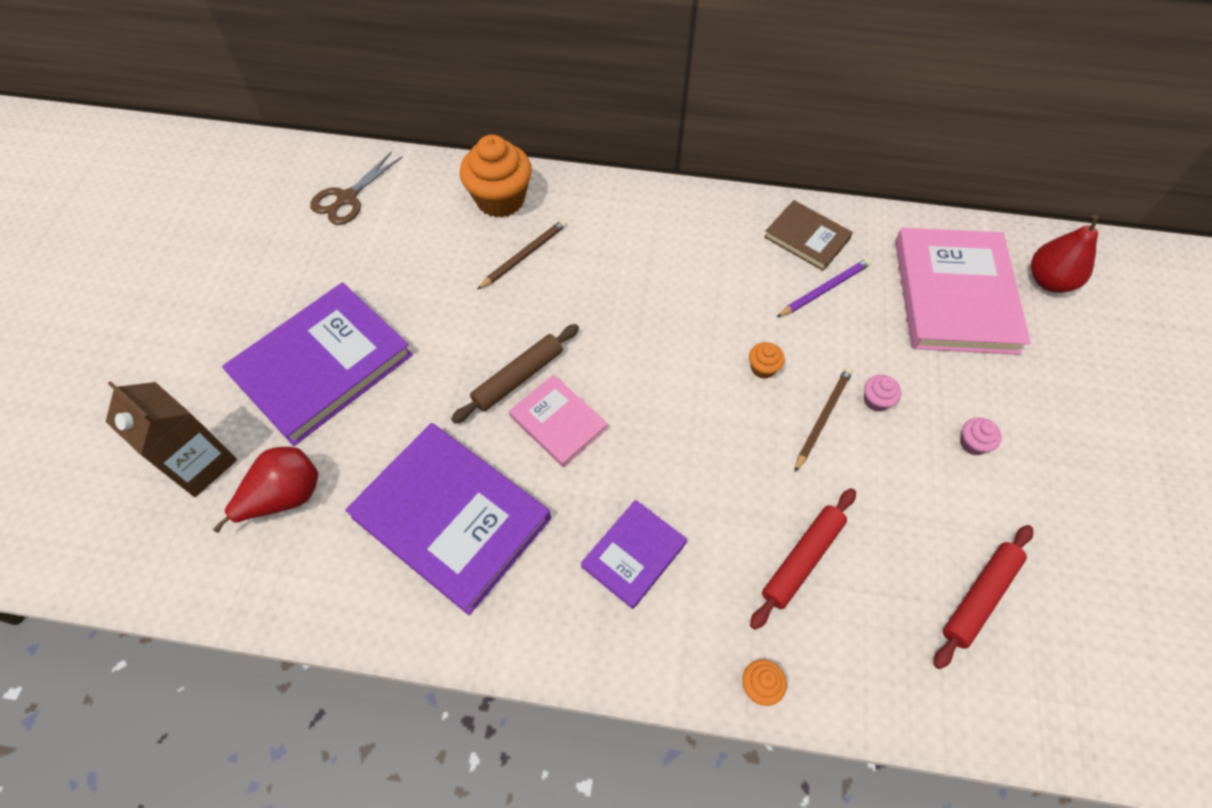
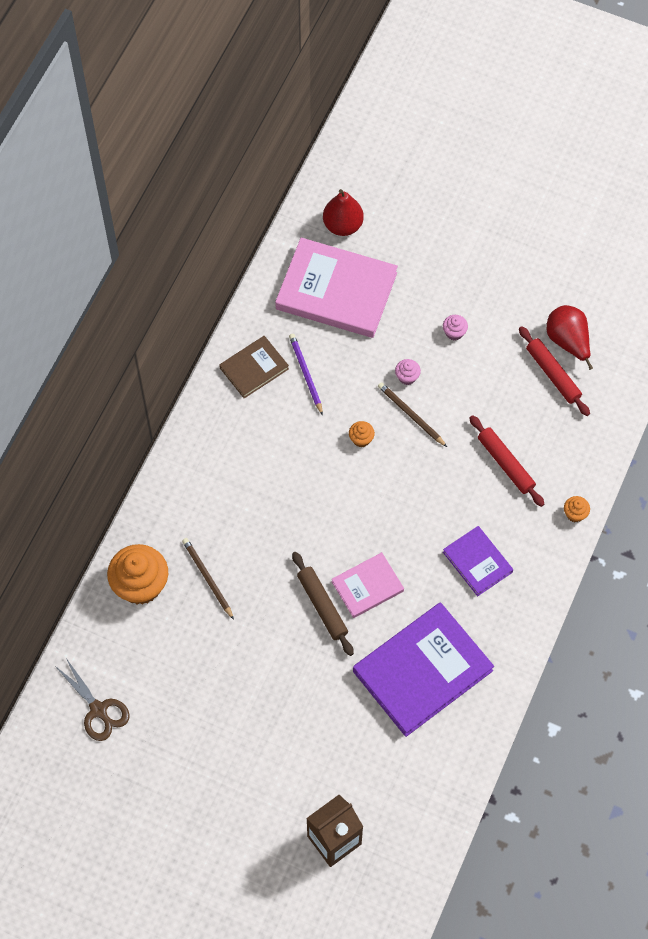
camera: 75 degrees left, 5 degrees up
red pear [213,447,318,533] -> red pear moved to [547,305,593,370]
purple book [222,282,413,446] -> none

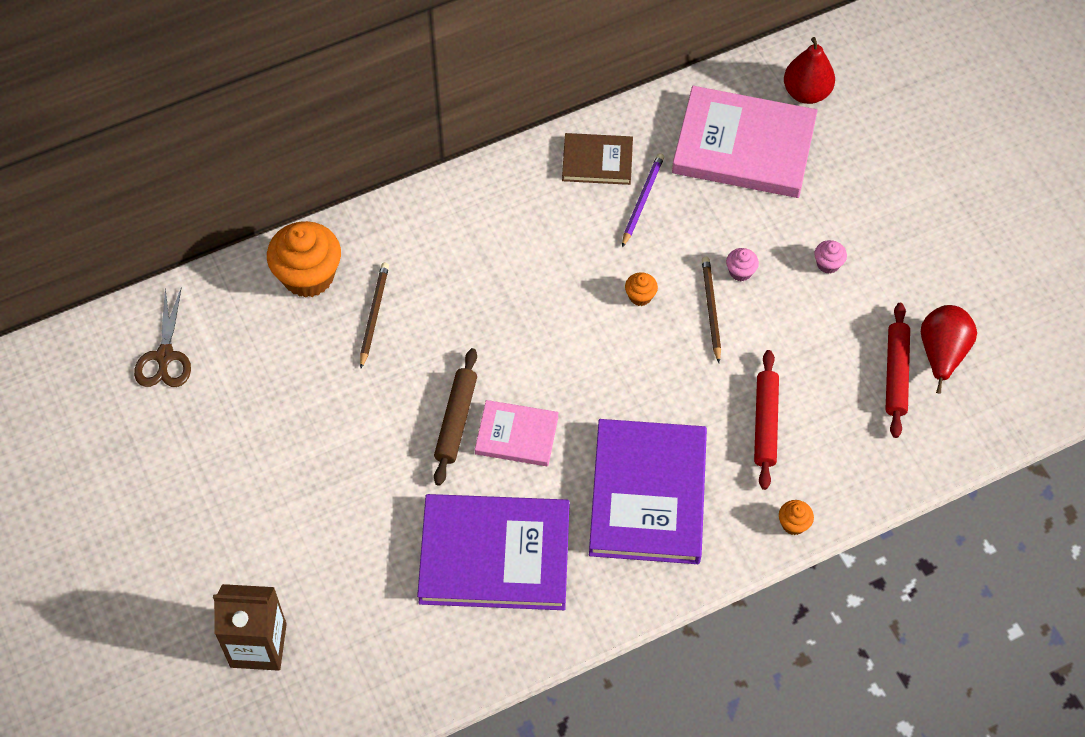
camera: 40 degrees right, 5 degrees down
pink book [275,238,398,338] -> pink book turned 45 degrees counterclockwise [672,86,818,198]
purple book [443,526,513,596] -> purple book [589,419,707,564], size x1.88

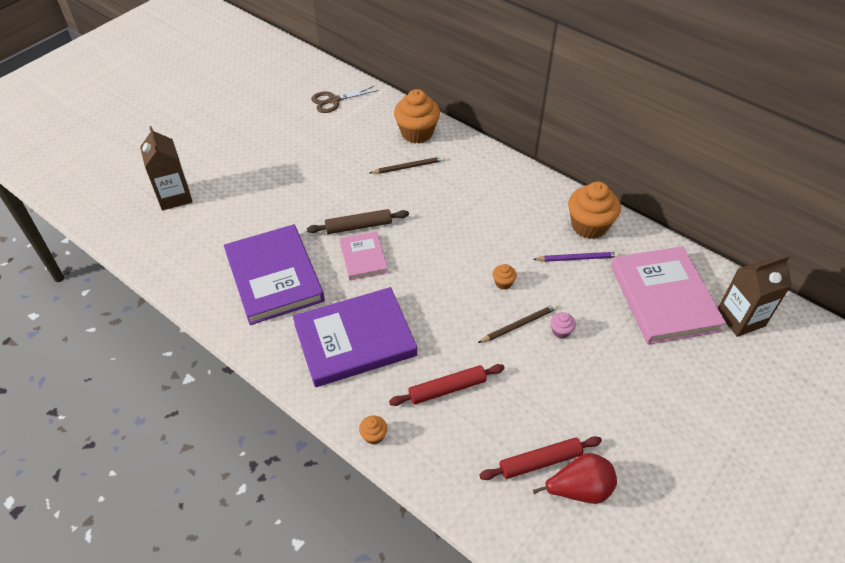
camera: 65 degrees right, 10 degrees down
brown book [562,133,633,185] -> orange cupcake [568,182,621,239]
red pear [784,37,835,104] -> brown carton [718,255,792,337]
pink cupcake [814,240,847,274] -> none

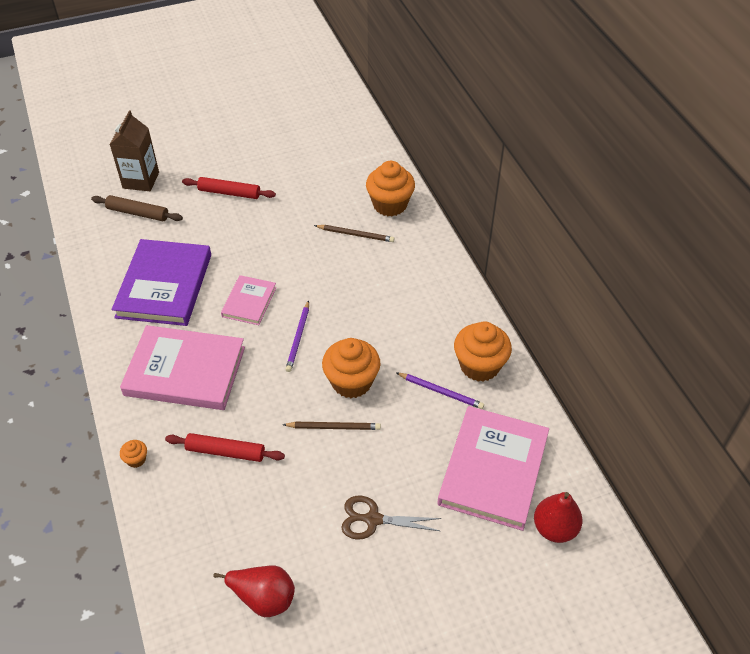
camera: 30 degrees right, 0 degrees up
purple book [293,287,417,387] -> pink book [120,325,245,410]
brown rolling pin [307,209,409,234] -> brown rolling pin moved to [91,195,183,221]
brown scissors [311,86,379,113] -> brown scissors moved to [341,496,441,540]
red rolling pin [479,436,602,480] -> red rolling pin moved to [182,177,276,199]
orange cupcake [493,264,517,290] -> orange cupcake [322,338,380,398], size x2.26
pink cupcake [550,312,576,338] -> none
brown carton [718,255,792,337] -> red pear [534,492,583,543]
none -> purple pencil [285,300,309,372]

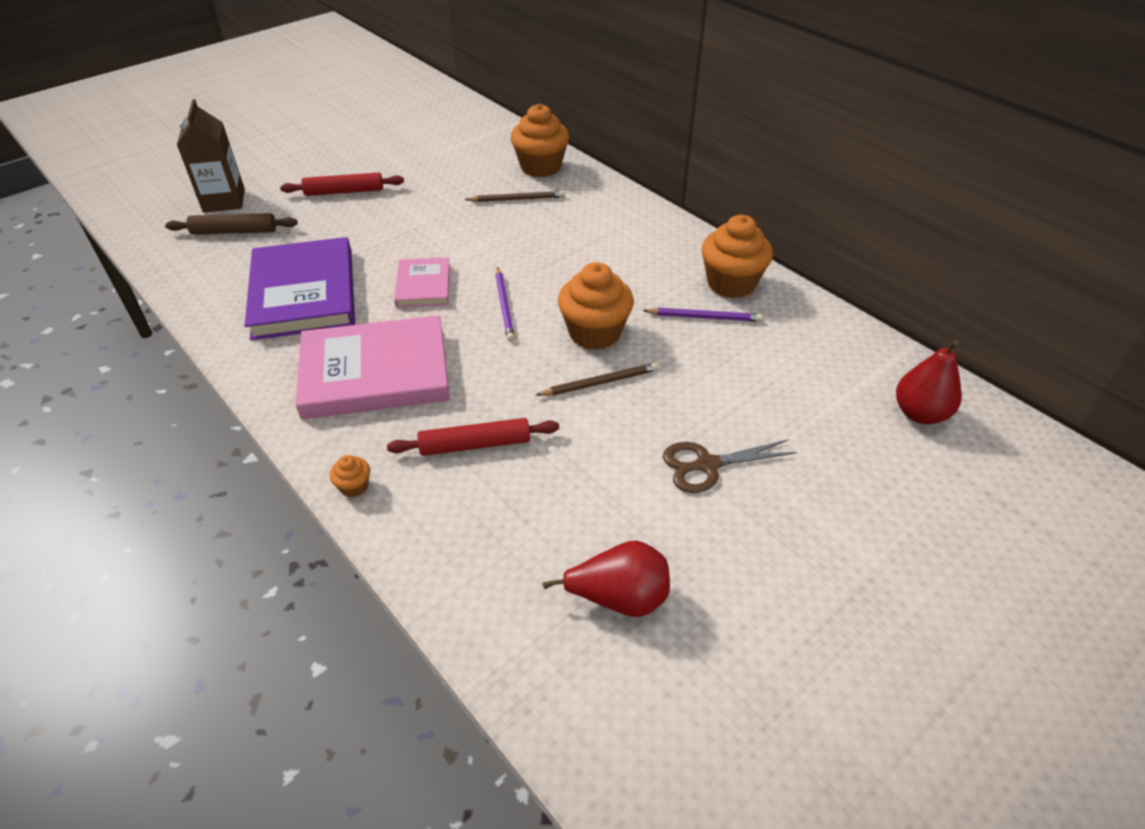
camera: 20 degrees left, 5 degrees down
pink book [437,406,549,531] -> none

